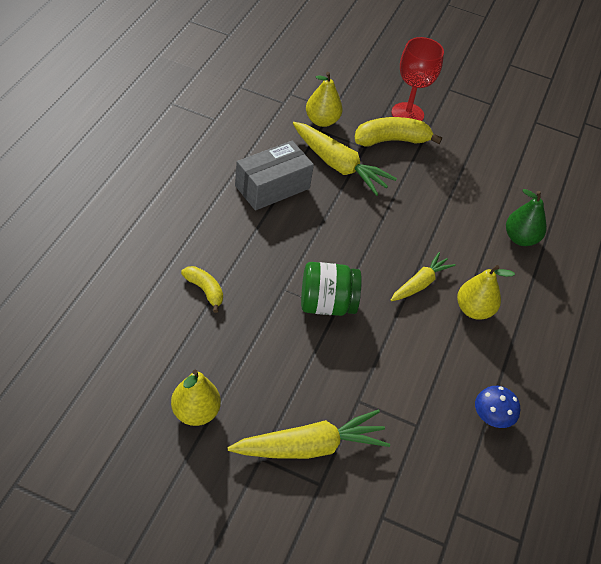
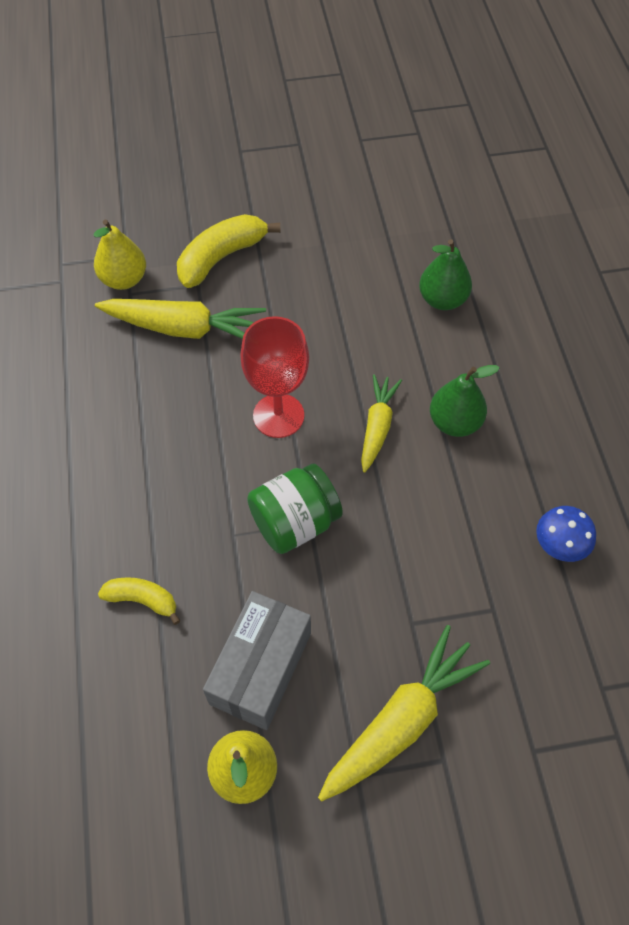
camera: 25 degrees left, 10 degrees up
grey box [235,141,314,211] -> grey box moved to [203,591,311,730]
red goblet [391,37,444,121] -> red goblet moved to [240,316,309,438]
yellow pear [457,265,515,320] -> green pear [430,365,499,437]

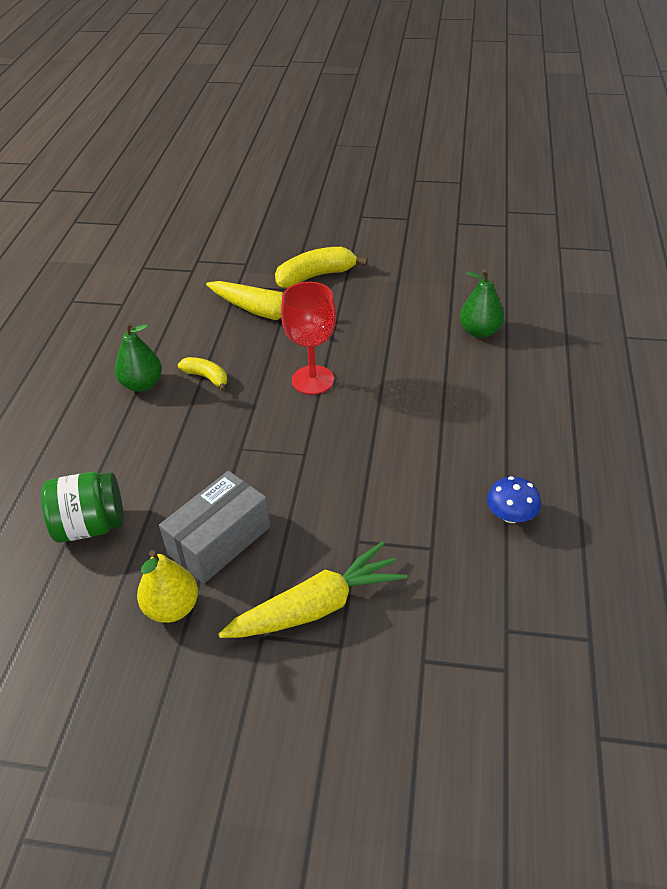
camera: 20 degrees right, 15 degrees down
yellow pear [94,220,146,290] -> none
yellow banana [98,577,181,625] -> yellow banana moved to [178,357,227,392]
green jar [247,464,343,554] -> green jar moved to [41,472,124,543]
yellow carrot [361,374,402,473] -> none
green pear [430,365,499,437] -> green pear moved to [115,322,162,392]

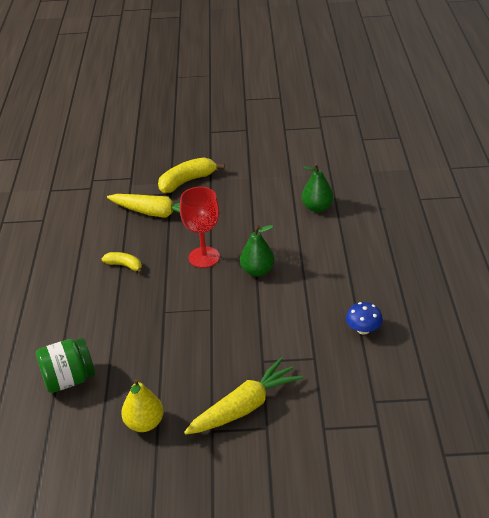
camera: 10 degrees left, 5 degrees down
green pear [115,322,162,392] -> green pear moved to [240,225,275,277]
grey box [159,471,270,584] -> none

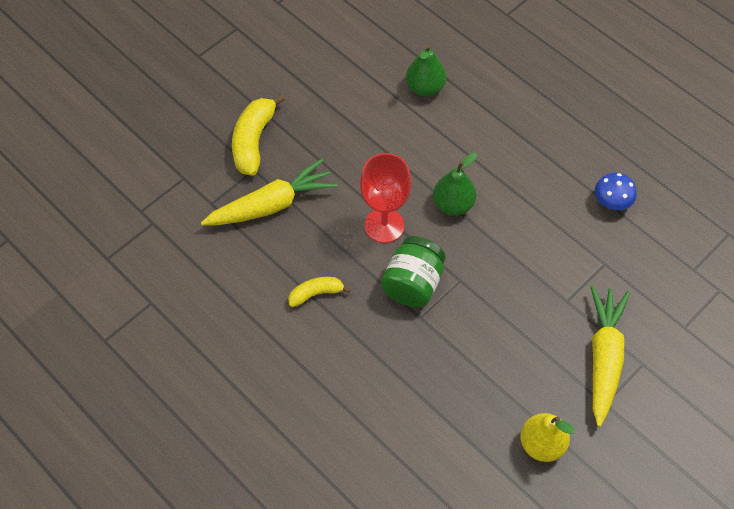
camera: 45 degrees left, 20 degrees up
green jar [36,338,95,393] -> green jar moved to [381,236,446,308]

